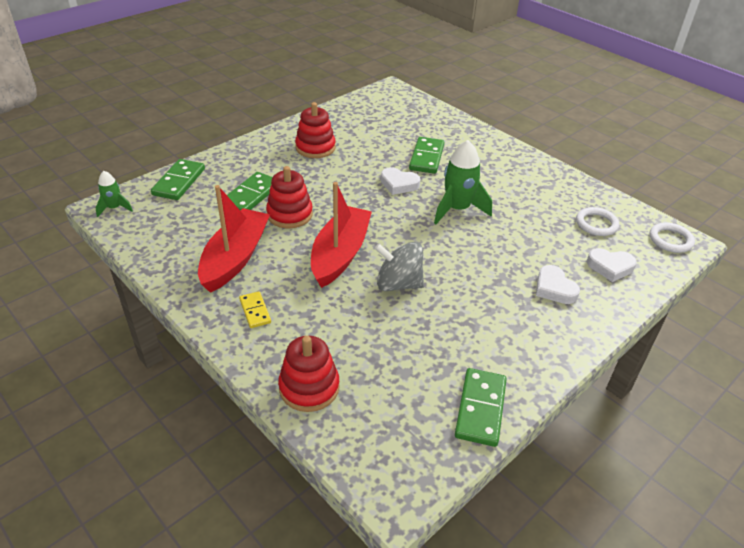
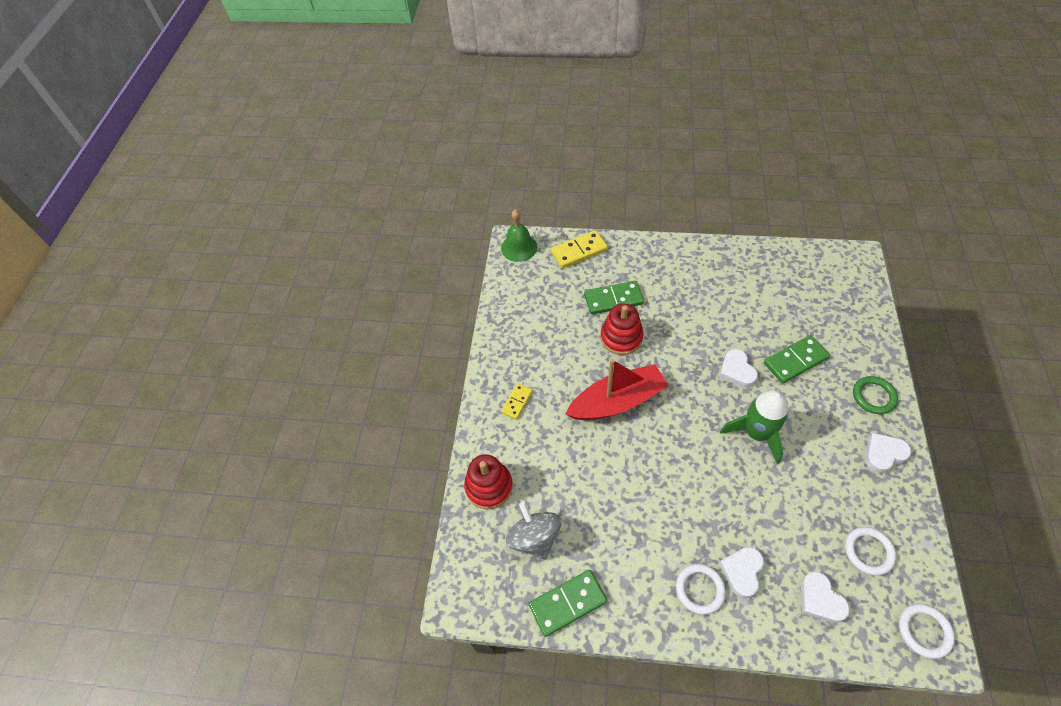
camera: 55 degrees right, 15 degrees up
green rocket [96,171,133,217] -> green bell [501,209,537,262]
green domino [151,159,205,200] -> yellow domino [551,230,608,268]
red boat [198,185,270,293] -> none
red stacking toy [295,102,336,158] -> none
grey spinning top [375,242,424,291] -> grey spinning top moved to [506,502,561,560]
none -> white ring [676,564,726,615]
none -> green ring [853,376,898,414]
none -> white heart [865,433,911,473]

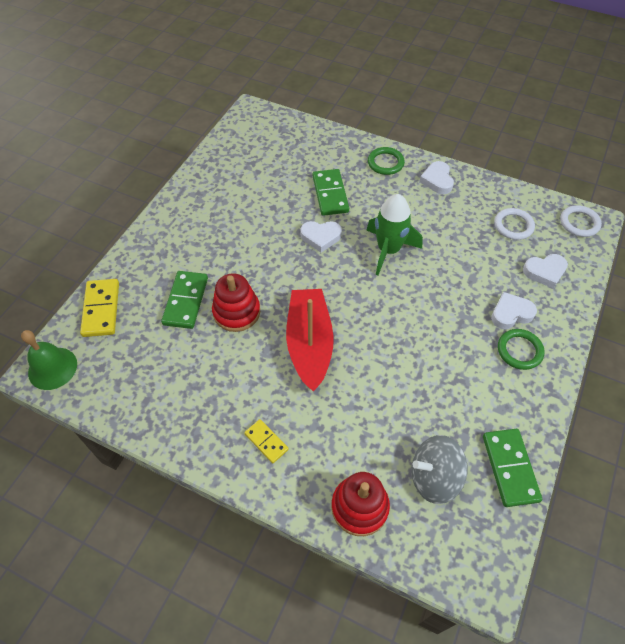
camera: 75 degrees left, 0 degrees up
white ring [676,564,726,615] -> green ring [498,329,545,370]
white heart [719,547,764,598] -> white heart turned 120 degrees clockwise [491,292,537,329]

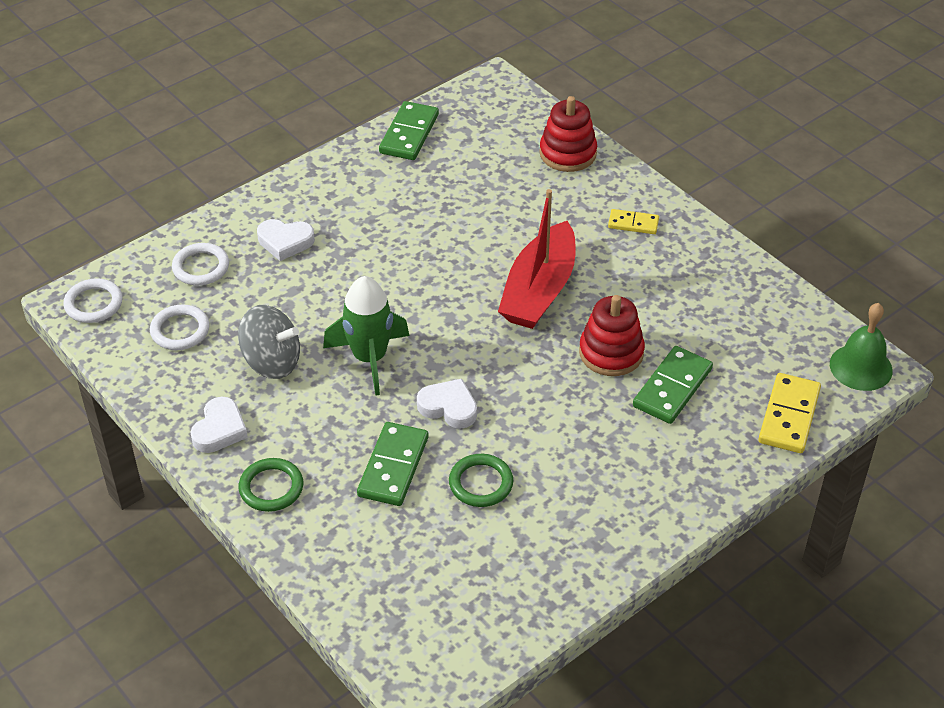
camera: 155 degrees left, 10 degrees down
yellow domino [244,419,288,463] -> yellow domino turned 60 degrees counterclockwise [608,209,659,234]
grey spinning top [411,435,468,504] -> grey spinning top moved to [238,305,300,379]
green ring [498,329,545,370] -> green ring moved to [449,454,513,507]
white heart [523,254,568,288] -> white ring [172,243,229,285]

